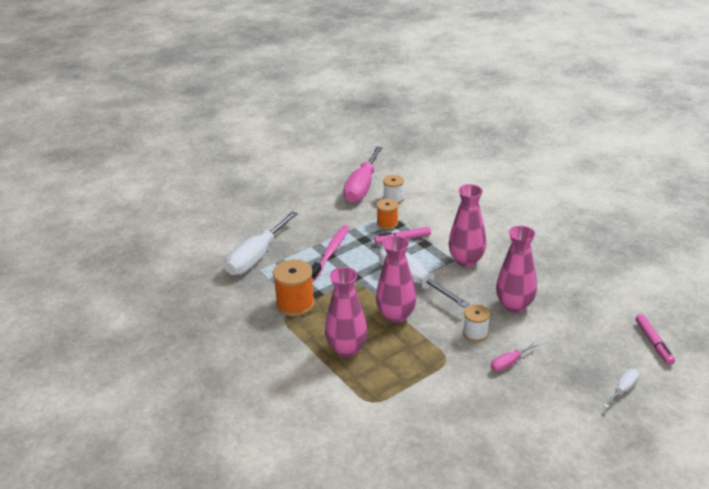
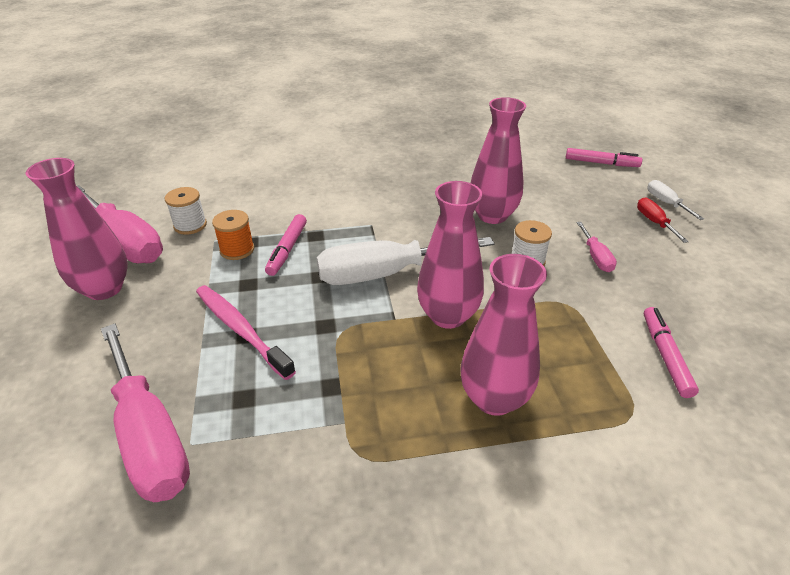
camera: 65 degrees left, 5 degrees up
white screwdriver [225,211,298,275] -> pink screwdriver [101,324,190,502]
orange spool [273,259,315,316] -> none
pink vase [449,184,486,267] -> pink vase moved to [26,158,128,300]
none -> red screwdriver [637,197,689,243]
none -> pink marker [644,307,699,398]

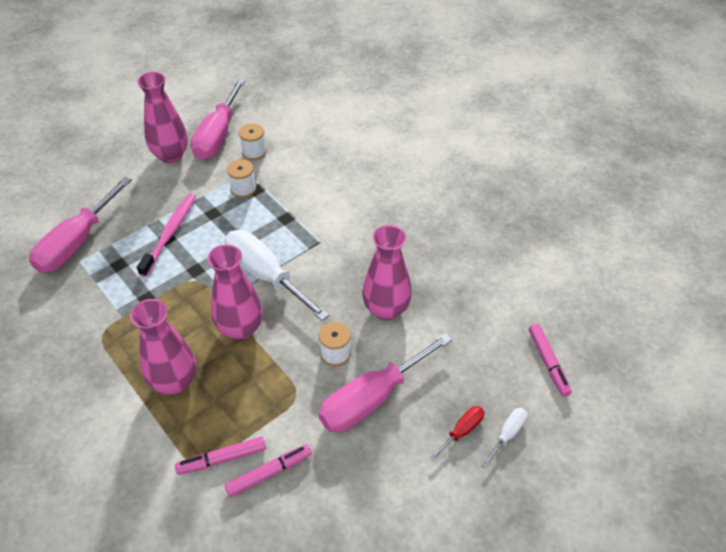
camera: 60 degrees right, 10 degrees up
orange spool [212,210,254,260] -> white spool [227,160,256,198]
pink marker [265,214,307,276] -> pink marker moved to [175,437,266,475]
pink screwdriver [576,222,617,272] -> pink screwdriver [319,333,453,432], size x2.20

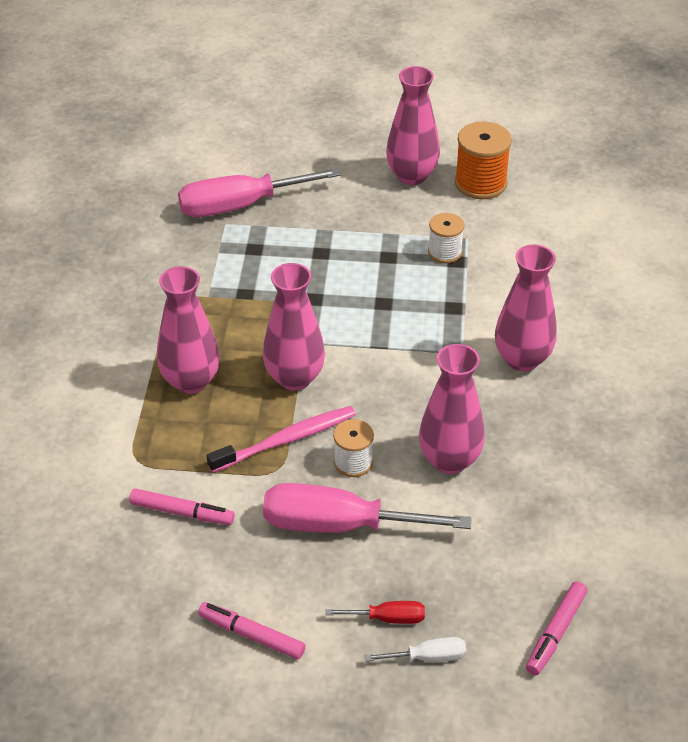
camera: 45 degrees right, 5 degrees down
pink toothbrush [136,194,196,277] -> pink toothbrush moved to [206,406,356,473]
pink marker [175,437,266,475] -> pink marker moved to [198,602,305,659]
pink screwdriver [191,78,246,160] -> orange spool [455,122,512,199]
white screwdriver [224,230,329,321] -> none
white spool [239,123,267,160] -> none
none -> pink vase [495,244,557,371]

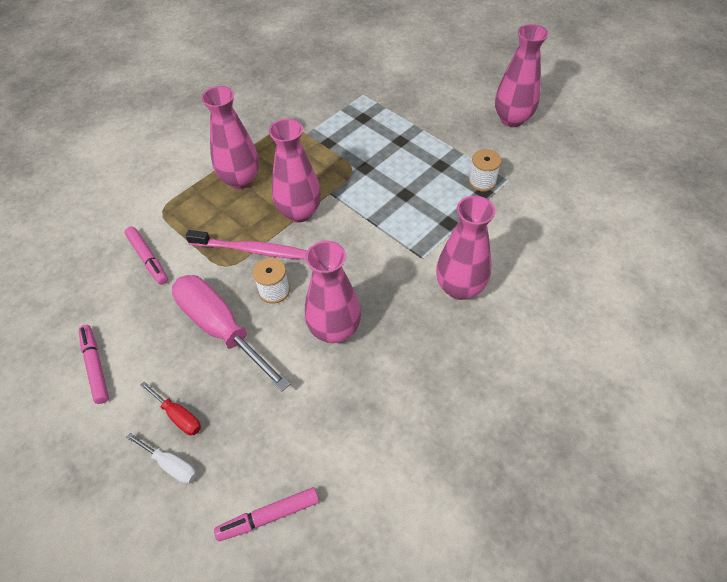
camera: 40 degrees right, 10 degrees up
pink screwdriver [178,168,342,217] -> none
orange spool [455,122,512,199] -> none

